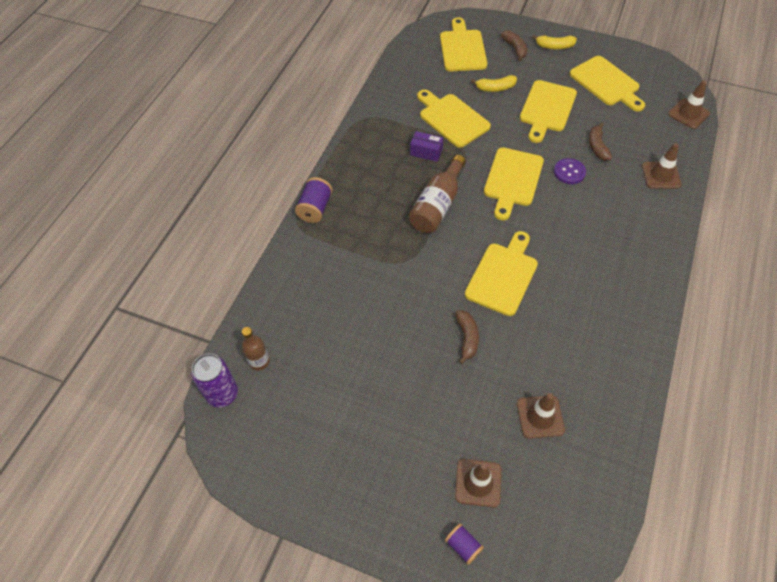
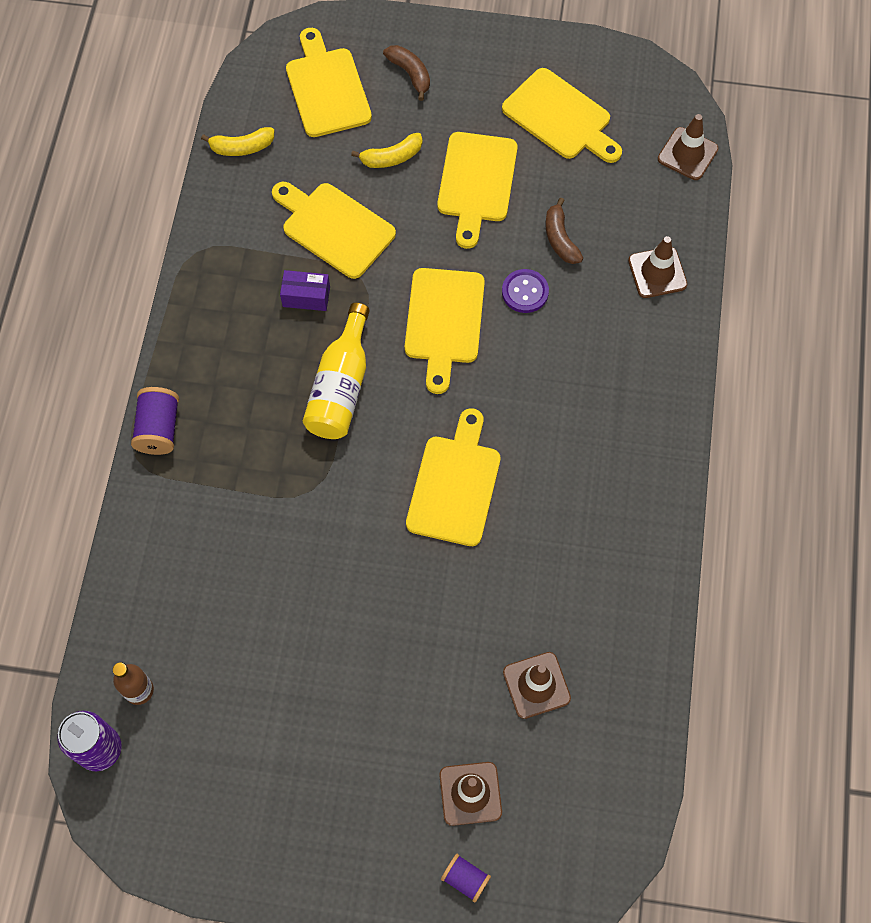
camera: 15 degrees left, 10 degrees up
brown bottle [409,155,466,233] -> yellow bottle [303,303,370,439]
brown banana [455,310,479,364] -> none
yellow banana [532,35,577,49] -> yellow banana moved to [201,127,274,156]

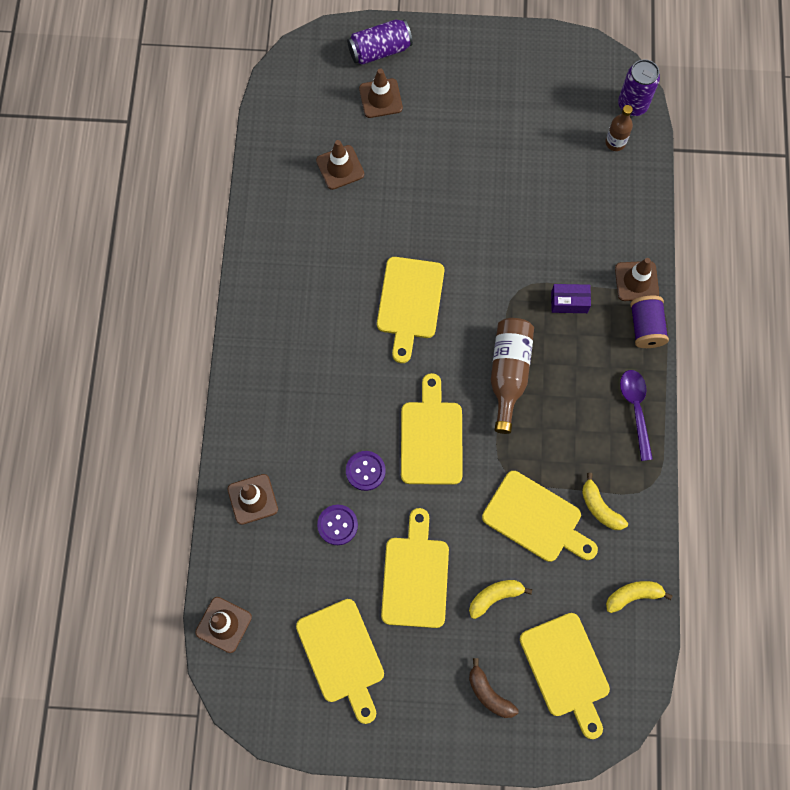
camera: 175 degrees right, 5 degrees up
purple box [280,270,330,311] -> purple box moved to [551,284,591,313]
yellow bottle [303,303,370,439] -> brown bottle [491,318,534,434]
purple spool [441,854,491,902] -> purple can [347,19,413,65]
yellow cutting board [502,68,622,163] -> yellow cutting board turned 150 degrees counterclockwise [296,599,384,724]
brown banana [546,198,583,264] -> purple button [317,505,358,545]
none -> yellow banana [582,473,628,530]
none -> brown traffic cone [615,258,659,301]
none -> purple spoon [620,370,653,461]

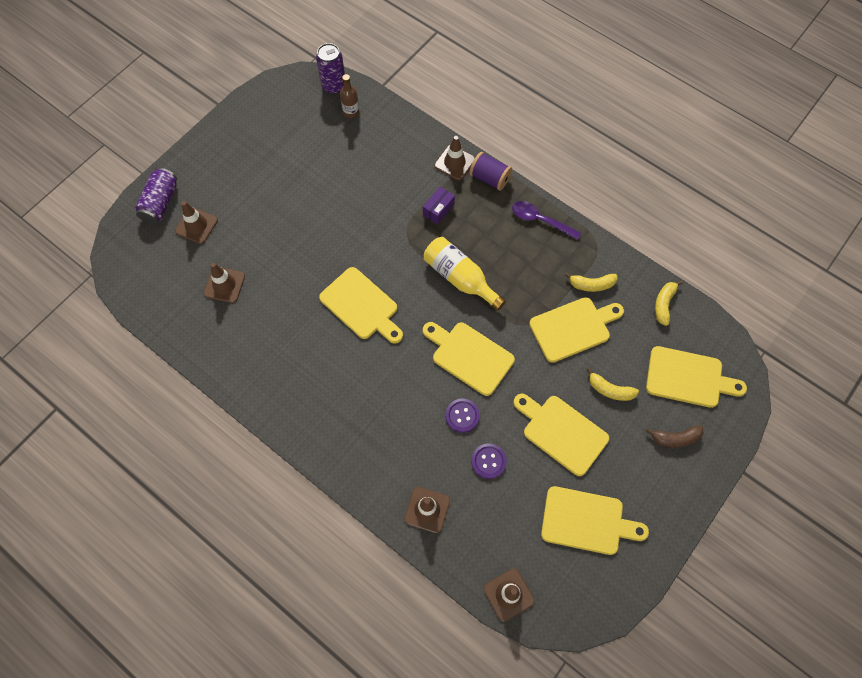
camera: 55 degrees left, 5 degrees down
yellow banana [469,580,532,619] -> yellow banana turned 75 degrees counterclockwise [587,368,639,401]
brown bottle [491,318,534,434] -> yellow bottle [424,237,506,311]

